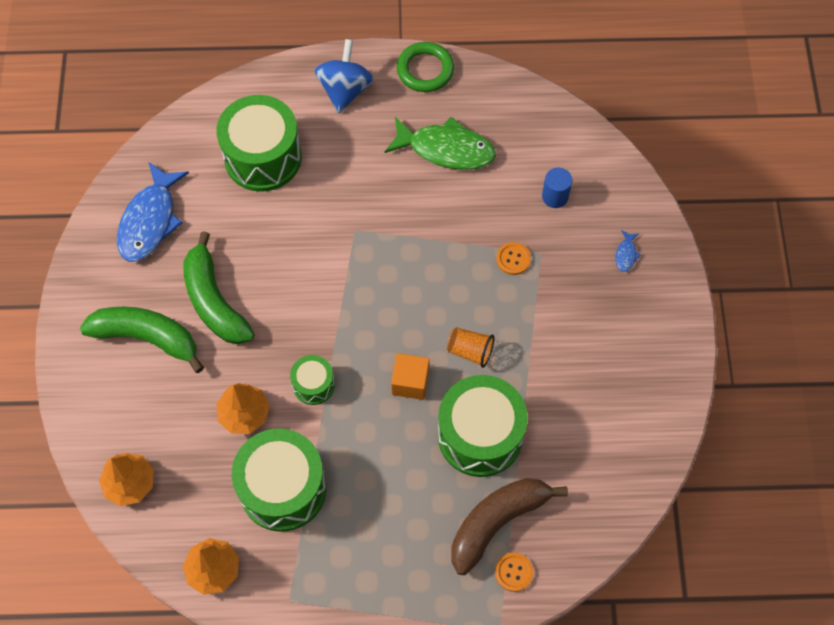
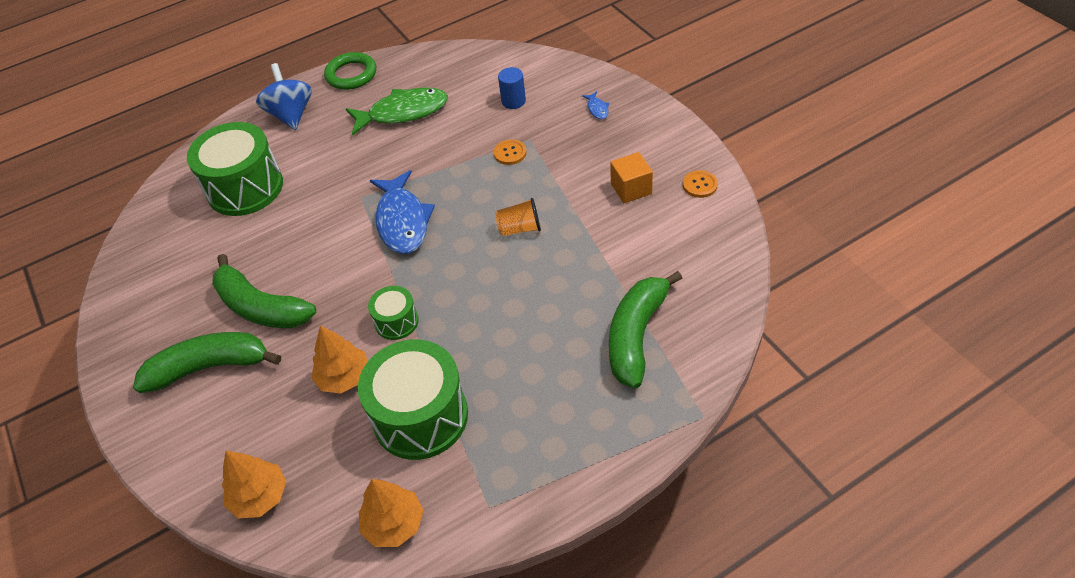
camera: 25 degrees left, 15 degrees down
blue fish [117,162,189,262] -> blue fish moved to [370,170,435,254]
orange cube [391,353,430,400] -> orange cube moved to [610,152,653,203]
green drum [438,375,528,477] -> none
brown banana [451,478,568,575] -> green banana [609,271,683,388]
orange button [495,553,534,592] -> orange button moved to [683,170,718,198]

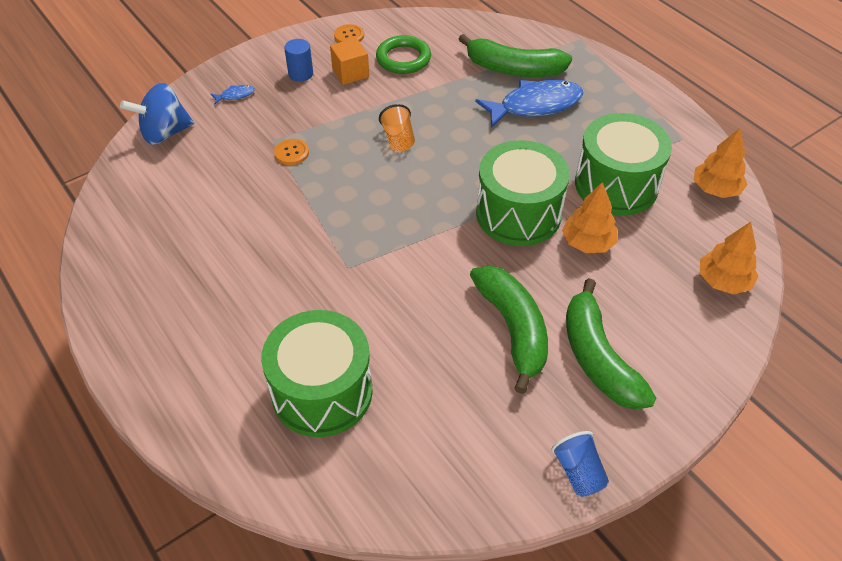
camera: 100 degrees left, 0 degrees up
green banana [212,254,316,328] -> green banana turned 45 degrees counterclockwise [470,265,548,394]
blue spinning top [256,63,312,130] -> blue spinning top moved to [120,83,194,145]
green ring [324,52,376,90] -> green ring moved to [376,35,431,74]
green fish [346,87,448,136] -> none
green drum [368,286,419,340] -> green drum [476,140,570,246], size x2.00
blue fish [370,170,435,254] -> blue fish moved to [475,80,583,128]
blue cylinder [498,67,526,109] -> blue cylinder moved to [284,39,313,82]
none -> blue cup [551,431,609,497]

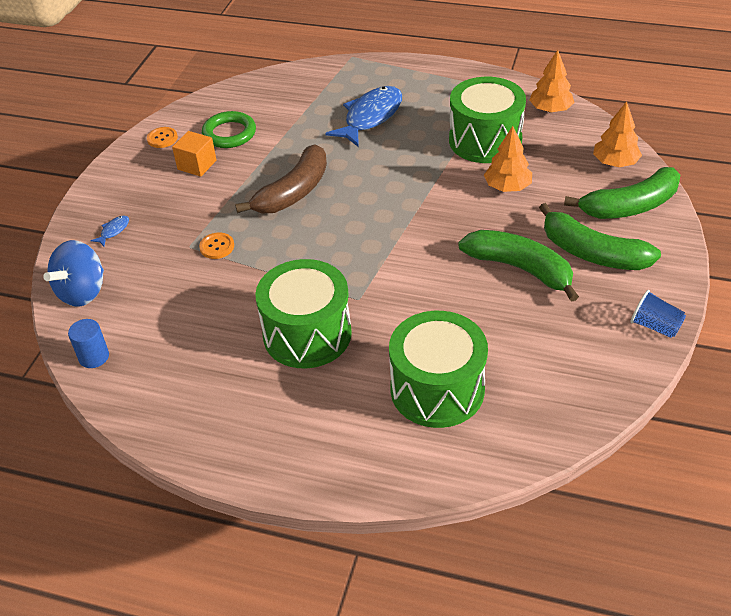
camera: 35 degrees left, 5 degrees down
blue cylinder [284,39,313,82] -> blue cylinder moved to [68,319,109,368]
orange cup [379,104,415,151] -> brown banana [235,144,327,213]
green banana [459,34,572,77] -> green banana moved to [564,167,680,219]
green drum [476,140,570,246] -> green drum moved to [255,259,352,368]

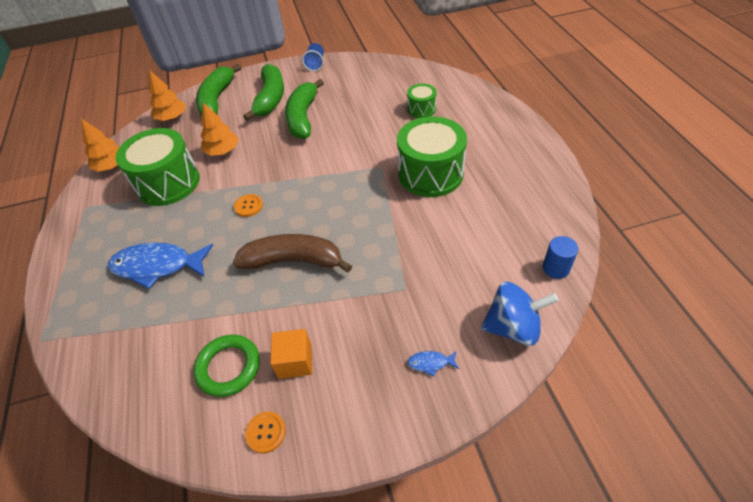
camera: 120 degrees left, 5 degrees up
orange button [199,233,234,259] -> orange button moved to [234,194,263,217]
green drum [389,311,488,428] -> green drum [407,84,437,118], size x0.50
green banana [564,167,680,219] -> green banana turned 120 degrees counterclockwise [196,64,241,116]

